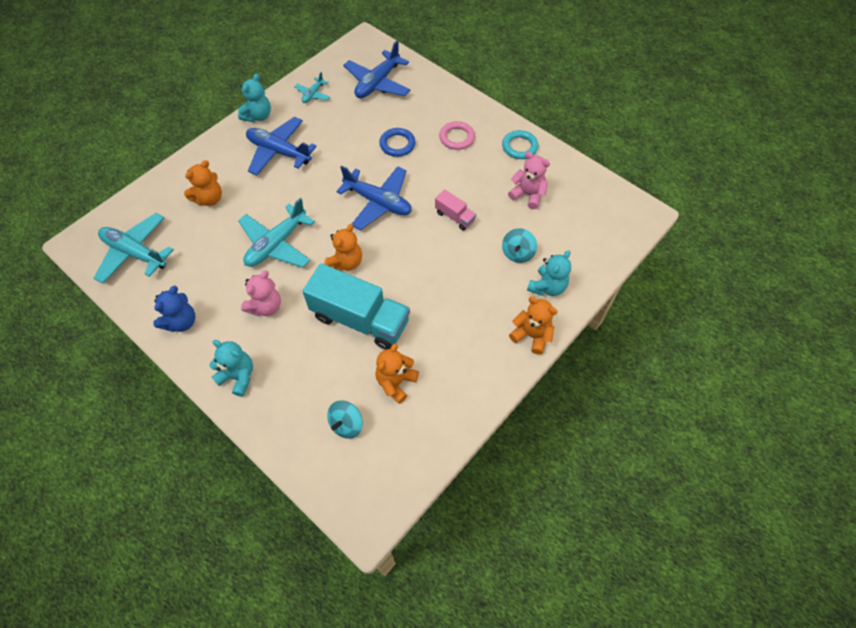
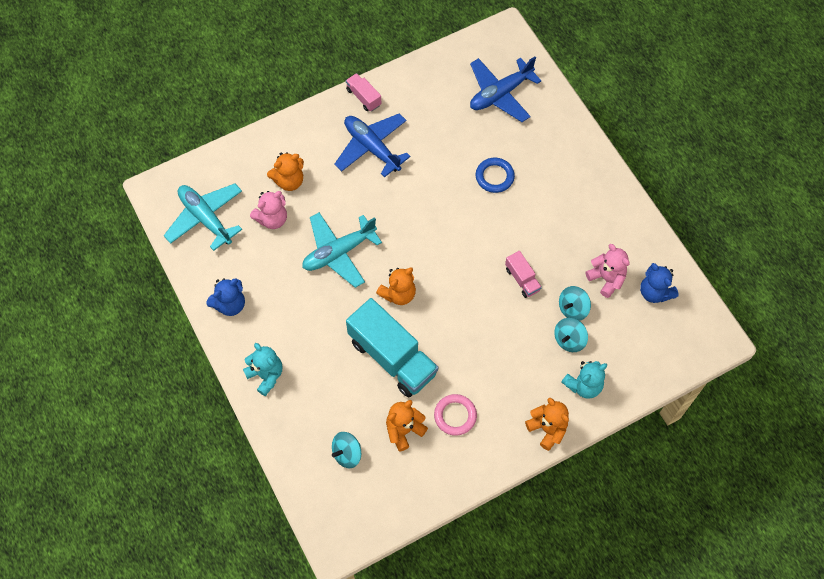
camera: 20 degrees right, 5 degrees up
turquoise teddy bear [238,74,271,122] -> pink truck [346,73,381,111]
pink teddy bear [241,270,281,316] -> pink teddy bear moved to [250,191,287,229]
turquoise plane [294,72,330,103] -> none
blue plane [336,166,412,230] -> none
pink ring [439,121,475,150] -> pink ring moved to [434,394,477,436]
turquoise ring [502,130,538,159] -> none
none -> turquoise spinning top [559,286,591,321]
none -> blue teddy bear [640,263,679,303]

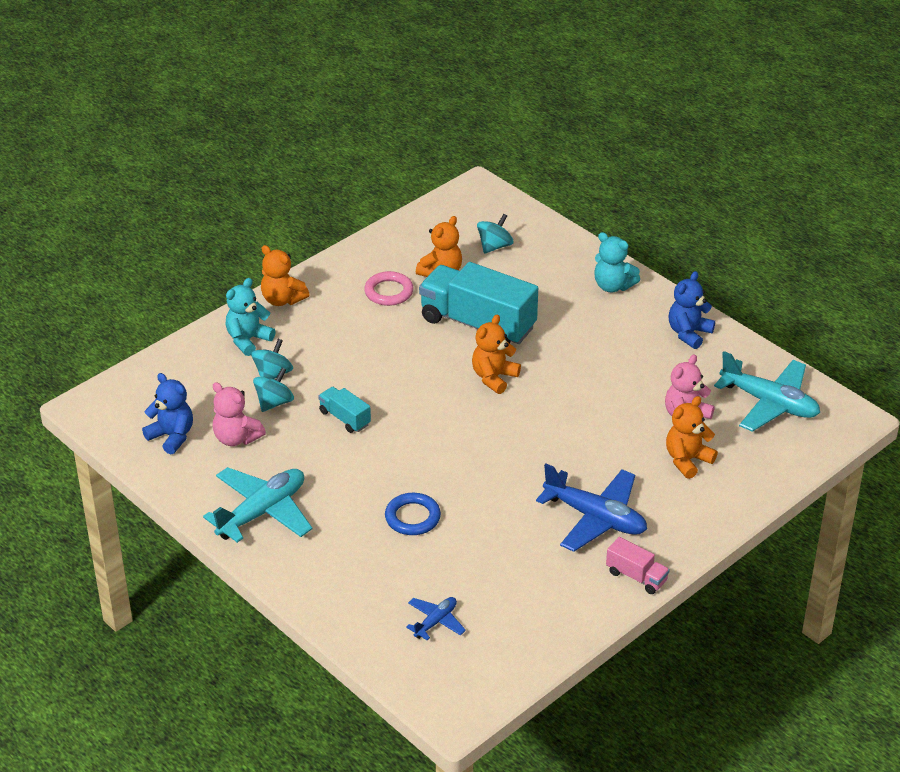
camera: 165 degrees right, 25 degrees down
turquoise plane [302,212,382,288] -> turquoise plane moved to [203,467,312,543]
blue plane [470,56,541,122] -> blue plane [406,597,466,640], size x0.51
pink truck [505,251,542,298] -> turquoise truck [318,387,371,433]

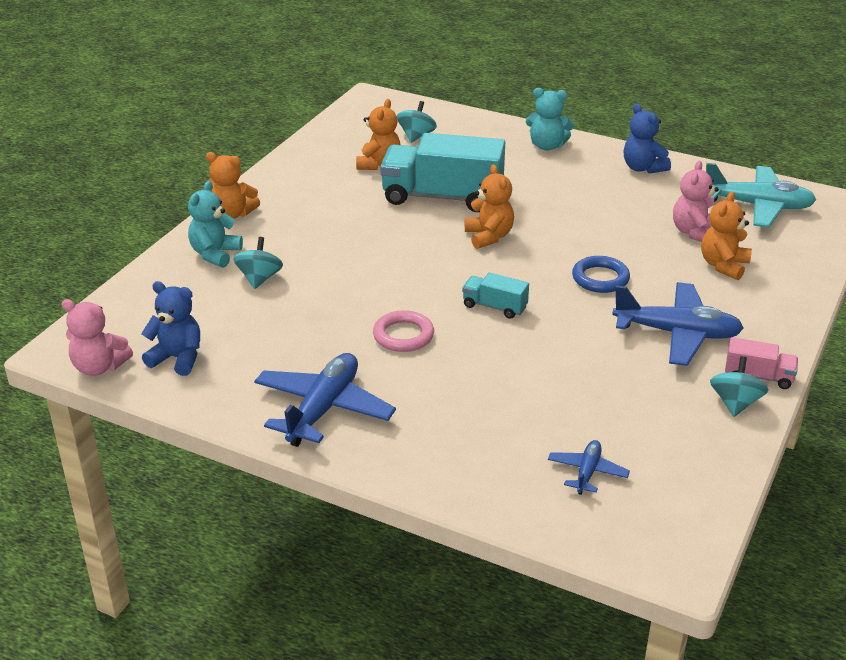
camera: 20 degrees left, 5 degrees down
turquoise plane [203,467,312,543] -> blue plane [254,353,396,447]
pink teddy bear [213,382,266,446] -> pink teddy bear moved to [61,299,133,376]
turquoise spinning top [253,367,294,412] -> turquoise spinning top moved to [710,356,768,417]
turquoise truck [318,387,371,433] -> turquoise truck moved to [462,273,529,319]
pink ring [364,271,413,306] -> pink ring moved to [373,310,434,352]
blue ring [385,493,441,535] -> blue ring moved to [572,256,630,293]
orange teddy bear [472,314,521,394] -> orange teddy bear turned 150 degrees clockwise [465,164,514,249]
blue teddy bear [669,271,715,349] -> blue teddy bear turned 45 degrees counterclockwise [624,104,671,173]

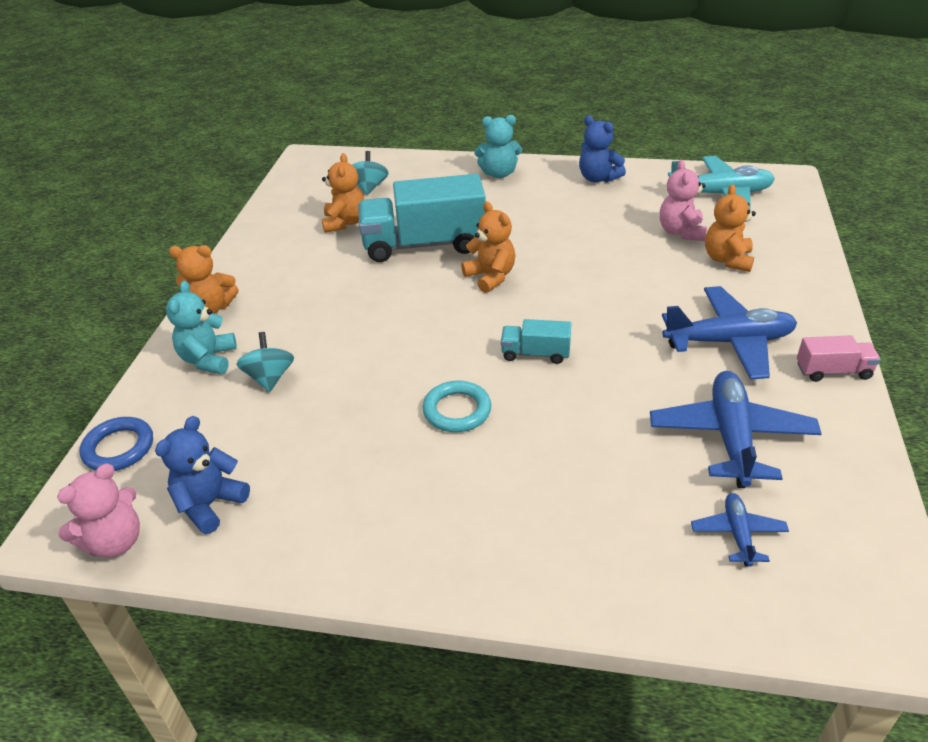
camera: 15 degrees left, 5 degrees up
pink teddy bear [61,299,133,376] -> pink teddy bear turned 45 degrees counterclockwise [57,464,140,557]
blue teddy bear [141,281,200,376] -> blue teddy bear turned 60 degrees counterclockwise [155,416,250,534]
blue plane [254,353,396,447] -> blue plane moved to [650,371,822,488]
pink ring [373,310,434,352] -> turquoise ring [423,380,491,432]
blue ring [572,256,630,293] -> blue ring moved to [80,417,153,471]
turquoise spinning top [710,356,768,417] -> none

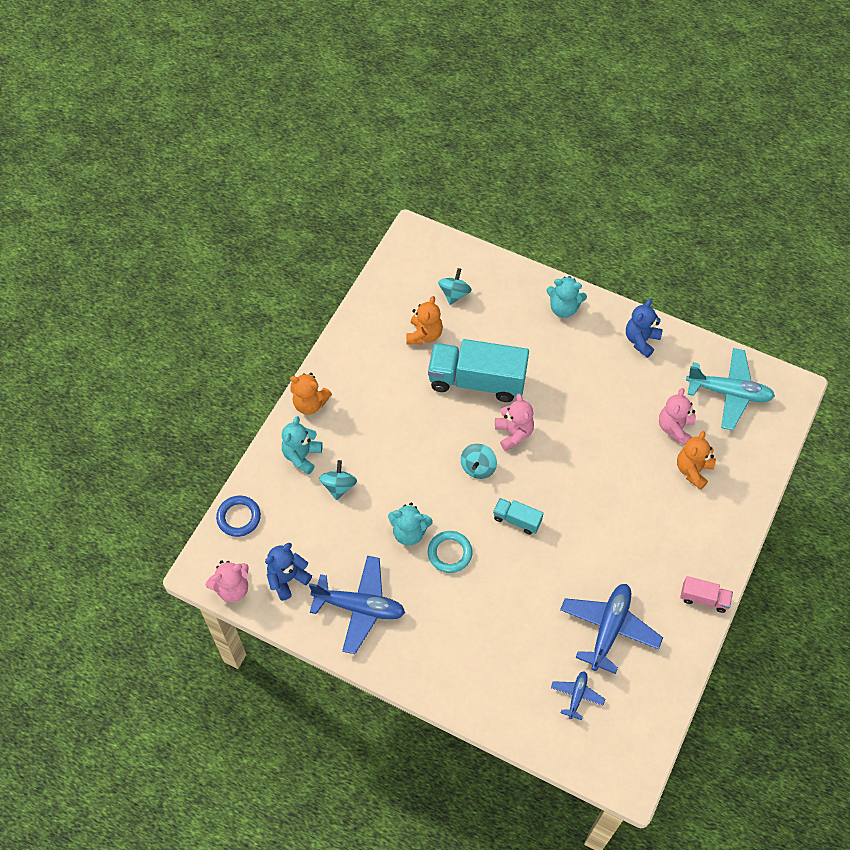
camera: 15 degrees right, 20 degrees up
orange teddy bear [461,202,515,293] -> pink teddy bear [495,394,534,451]
blue teddy bear [579,116,626,183] -> blue teddy bear turned 60 degrees clockwise [626,299,663,358]
blue plane [662,286,797,380] -> blue plane moved to [309,556,405,654]
none -> turquoise teddy bear [388,503,433,546]
none -> turquoise spinning top [461,444,497,479]

